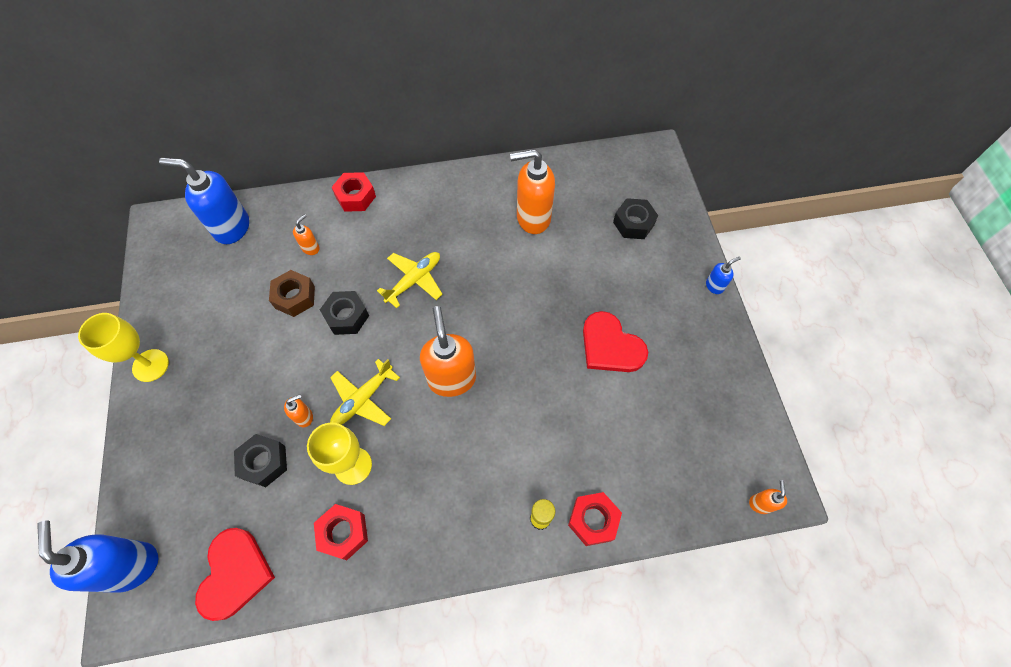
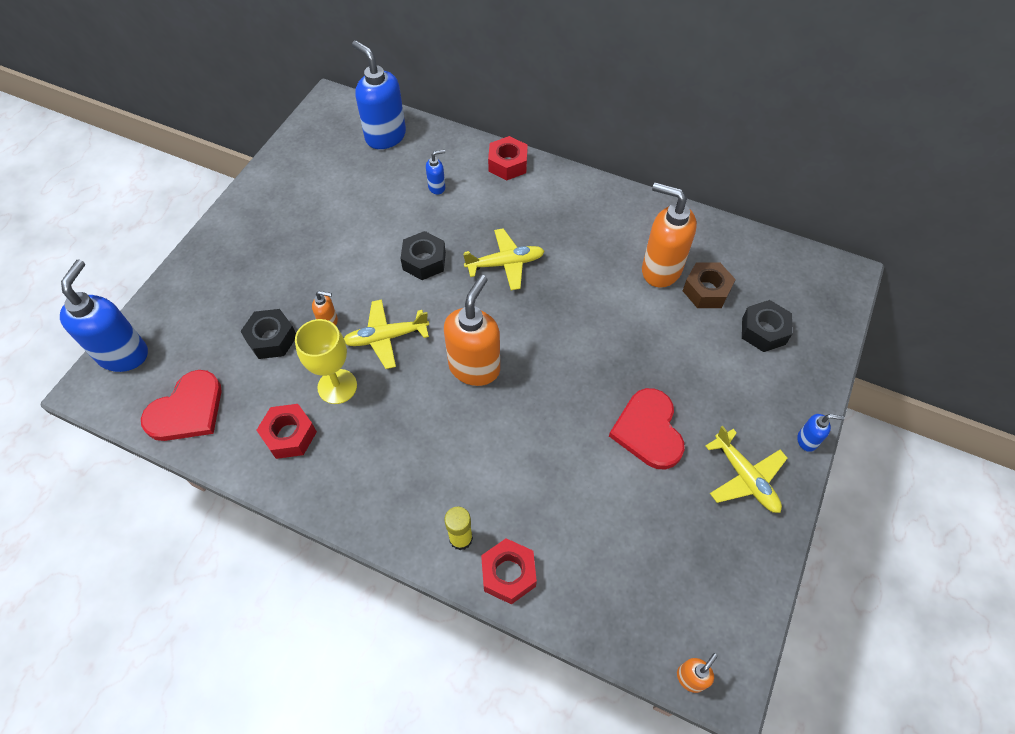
camera: 35 degrees right, 5 degrees down
yellow goblet [78,313,169,382] -> none
brown nut [269,270,315,317] -> brown nut moved to [683,262,736,308]
orange soap dispenser [293,214,320,255] -> blue soap dispenser [426,150,445,195]
none -> yellow plane [705,426,787,513]

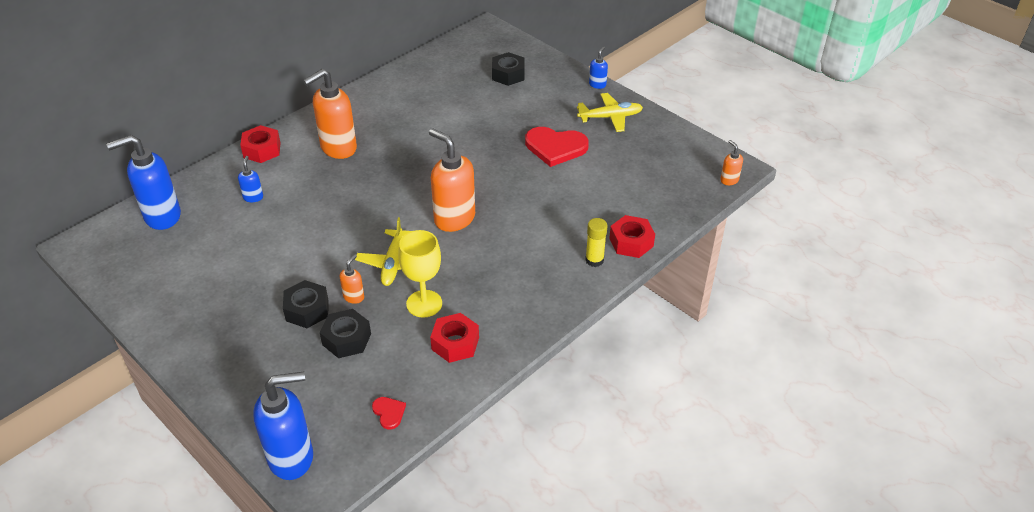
camera: 70 degrees left, 15 degrees down
blue soap dispenser [60,259,148,372] -> blue soap dispenser turned 135 degrees clockwise [253,372,313,480]
red heart [141,370,222,441] -> red heart [372,397,406,430], size x0.47
black nut [400,231,446,280] -> black nut moved to [283,280,328,328]
yellow plane [463,228,545,290] -> none
orange soap dispenser [642,182,697,288] -> orange soap dispenser moved to [303,69,357,159]
brown nut [683,262,736,308] -> none

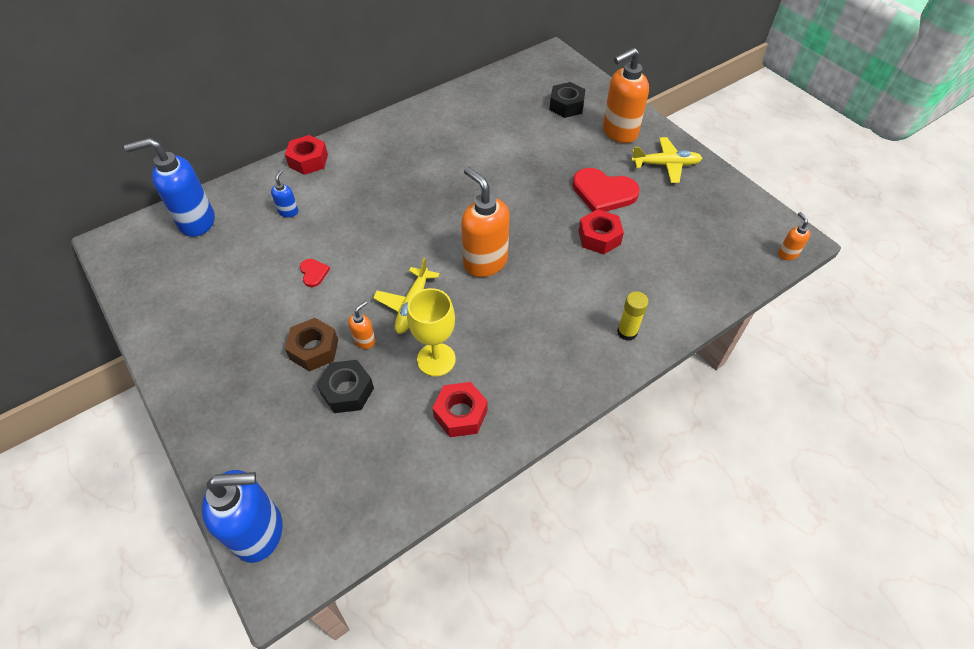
camera: 10 degrees right, 10 degrees up
black nut [283,280,328,328] -> brown nut [285,318,338,371]
orange soap dispenser [303,69,357,159] -> orange soap dispenser moved to [603,48,649,143]
red heart [372,397,406,430] -> red heart moved to [300,259,330,287]
blue soap dispenser [589,47,608,89] -> none
red nut [609,215,655,258] -> red nut moved to [578,209,624,254]

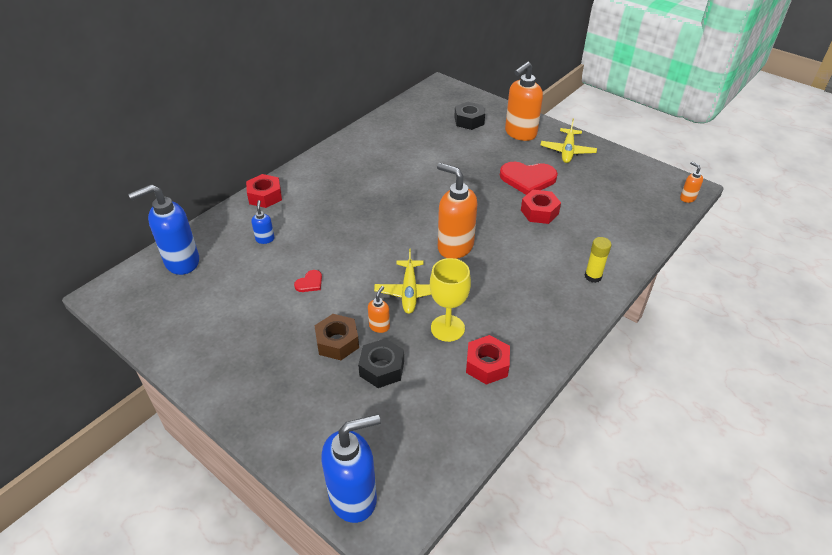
camera: 15 degrees left, 10 degrees down
red heart [300,259,330,287] -> red heart turned 75 degrees clockwise [294,270,322,292]
yellow plane [631,137,702,183] -> yellow plane turned 120 degrees clockwise [541,119,597,163]

